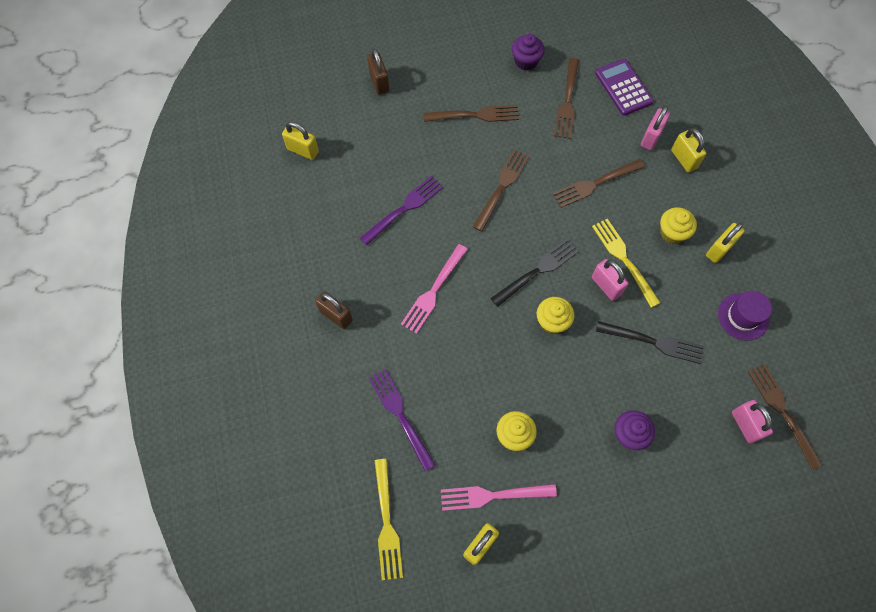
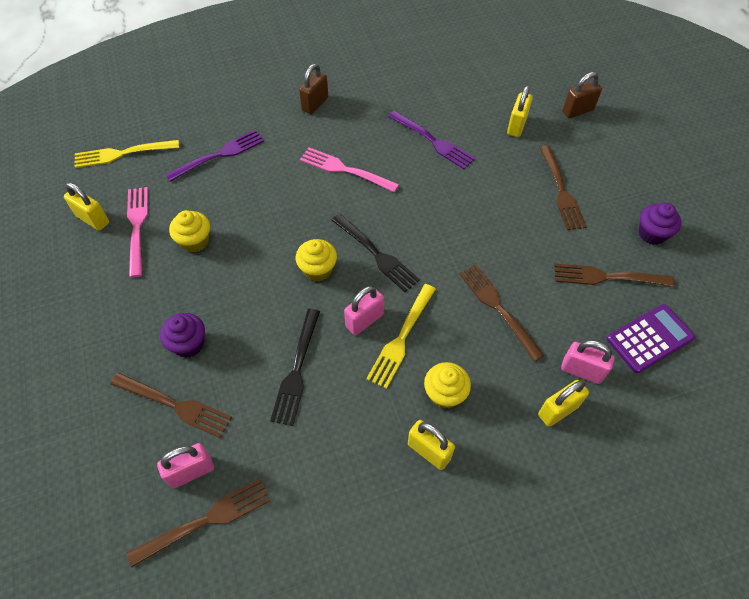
camera: 85 degrees right, 10 degrees down
yellow padlock [282,122,319,160] -> yellow padlock moved to [507,85,532,137]
brown fork [473,150,529,232] -> brown fork moved to [110,372,232,438]
yellow fork [592,218,661,308] -> yellow fork turned 150 degrees clockwise [366,284,436,389]
purple hat [718,291,772,341] -> none

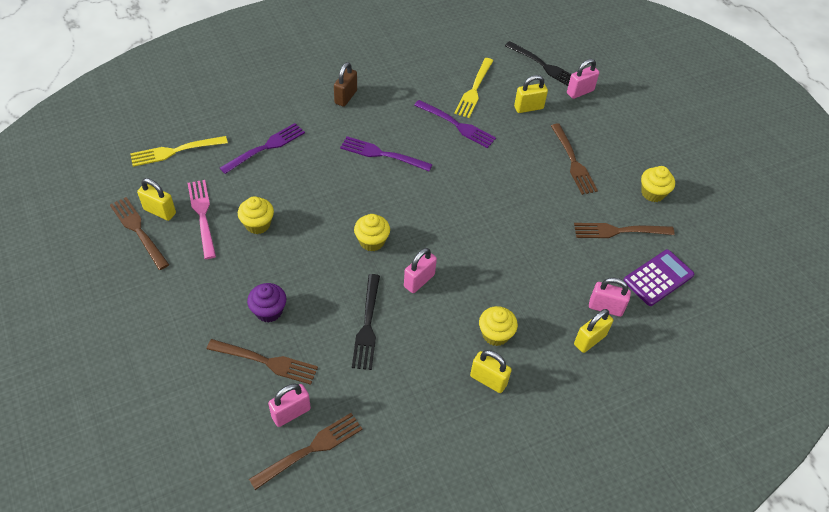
camera: 10 degrees left, 5 degrees down
pink fork [300,147,399,192] -> purple fork [340,136,433,171]
black fork [332,214,420,292] -> black fork moved to [505,41,571,86]
yellow fork [366,284,436,389] -> yellow fork moved to [454,58,493,118]
brown fork [459,265,545,362] -> brown fork moved to [110,197,170,270]
yellow padlock [507,85,532,137] -> yellow padlock turned 60 degrees clockwise [514,75,548,113]
brown padlock [562,72,602,118] -> pink padlock [567,59,599,99]
purple cupcake [639,203,682,245] -> yellow cupcake [641,166,675,202]

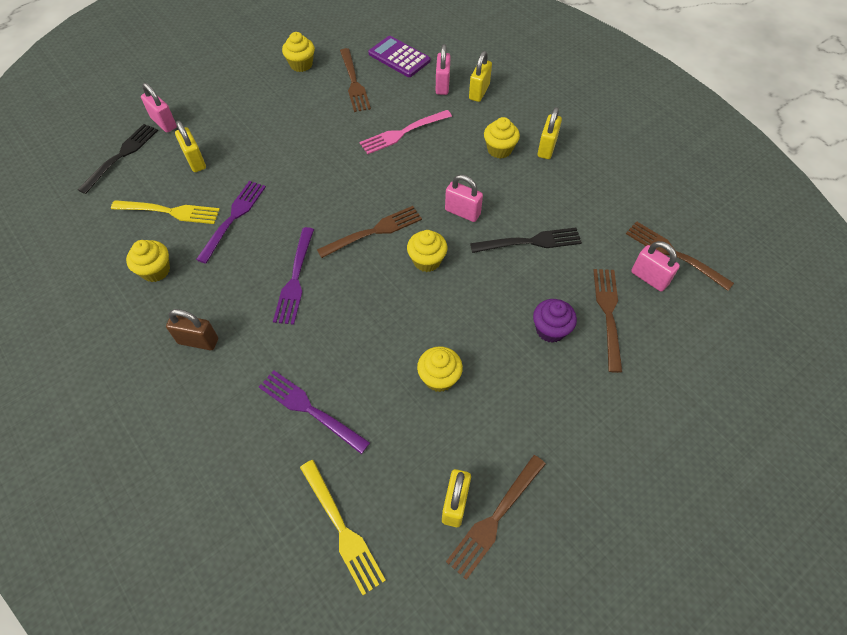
camera: 100 degrees left, 5 degrees up
pink fork [188,180,216,259] -> pink fork moved to [360,110,452,154]
brown fork [551,124,598,195] -> brown fork moved to [317,206,422,258]
yellow padlock [574,309,613,353] -> yellow padlock turned 75 degrees clockwise [469,51,492,102]
none -> yellow cupcake [126,240,170,282]

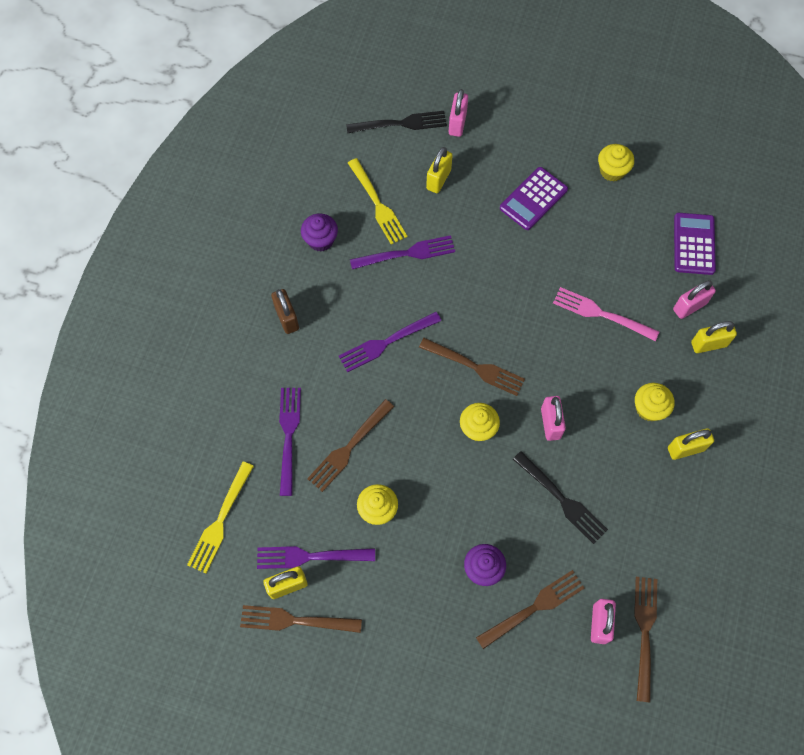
camera: 55 degrees right, 10 degrees up
yellow cupcake [126,240,170,282] -> purple cupcake [301,214,338,252]
brown fork [340,48,371,112] -> brown fork moved to [307,399,394,492]
none -> purple fork [257,546,375,569]
none -> purple calculator [500,167,568,230]

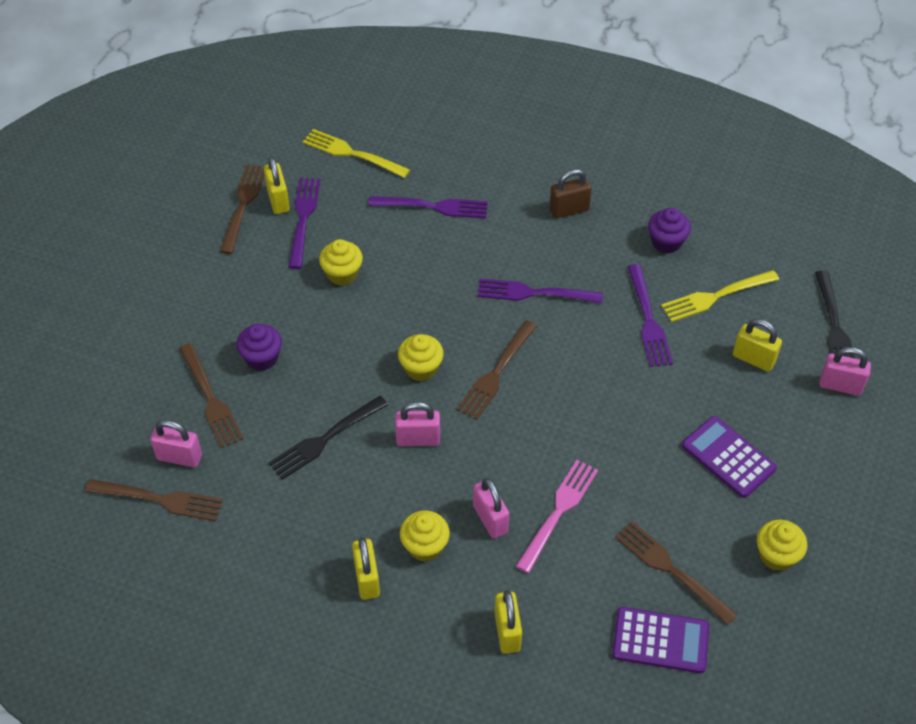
camera: 95 degrees right, 15 degrees down
brown fork [307,399,394,492] -> brown fork moved to [615,521,738,625]
purple fork [339,312,441,372] -> purple fork turned 60 degrees counterclockwise [478,279,603,303]
pink padlock [673,280,716,319] -> pink padlock moved to [473,478,509,539]

